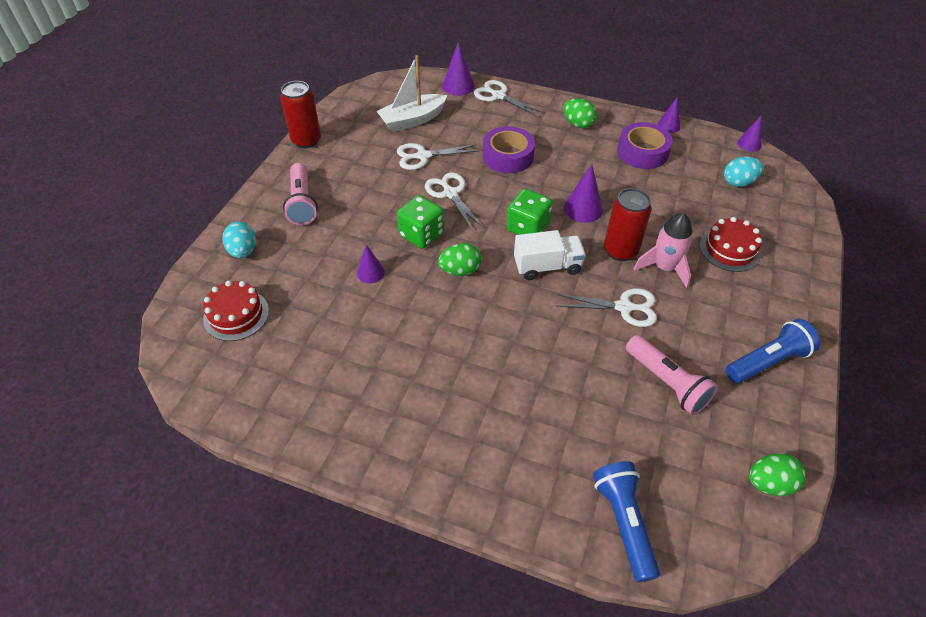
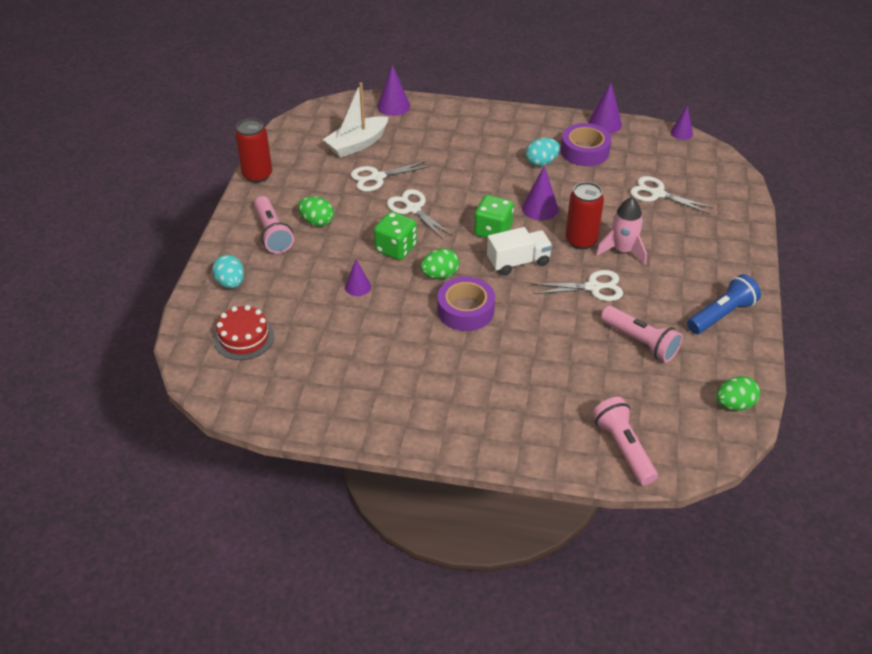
camera: 10 degrees left, 5 degrees down
white scissors [474,80,544,117] -> white scissors moved to [630,176,713,214]
purple tape [483,126,535,173] -> purple tape moved to [437,276,495,331]
green egg [563,98,597,128] -> green egg moved to [298,196,334,227]
blue flashlight [593,461,660,582] -> pink flashlight [592,397,658,485]
purple cone [657,98,681,133] -> purple cone [588,82,622,134], size x1.52
red cake [700,217,762,272] -> none
turquoise egg [724,157,764,187] -> turquoise egg moved to [526,138,560,166]

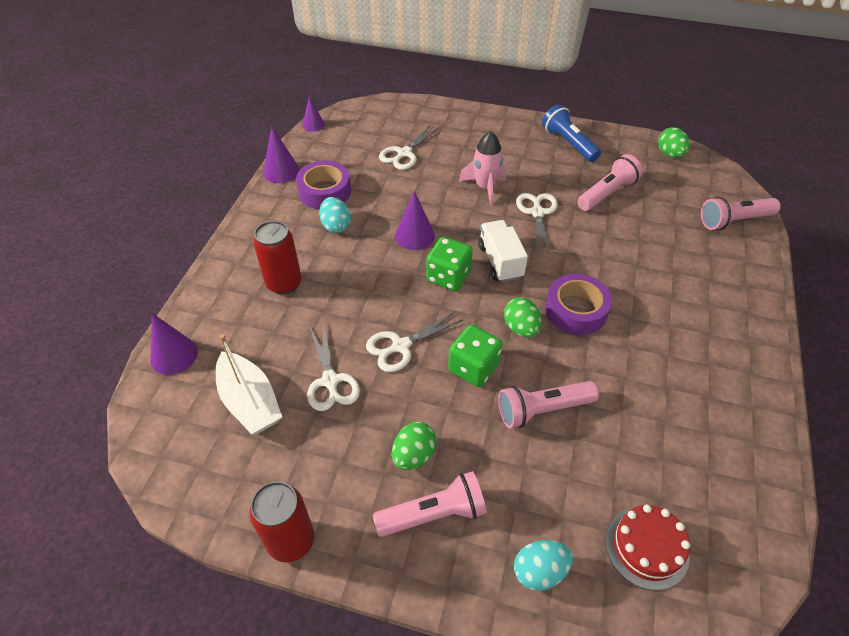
camera: 85 degrees left, 5 degrees up
purple cone [345,260,371,296] -> pink flashlight [498,381,599,428]
red can [565,182,604,250] -> red can moved to [253,221,302,295]

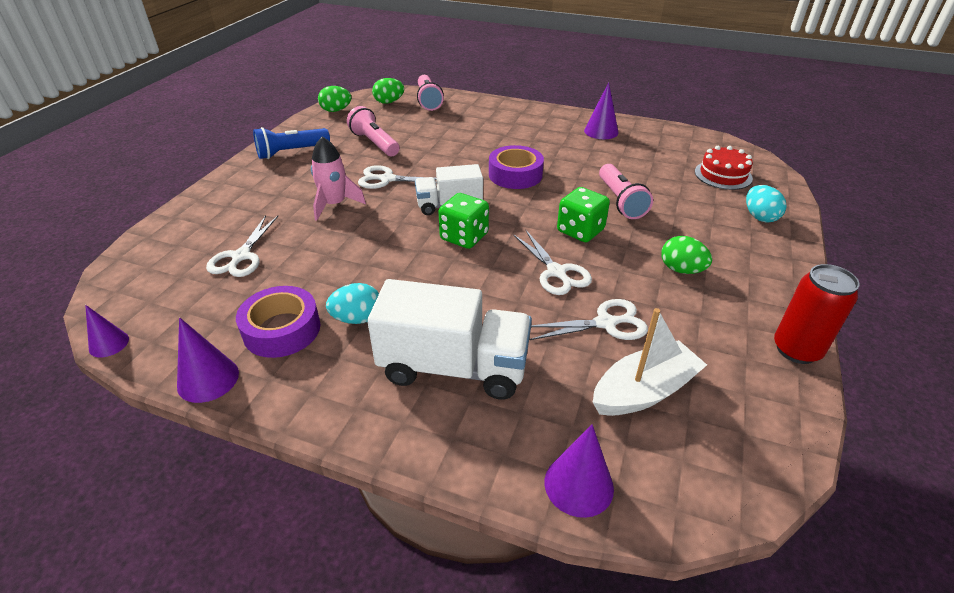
camera: 85 degrees left, 10 degrees down
red can [253,221,302,295] -> white truck [367,279,532,400]
pink flashlight [373,471,487,537] -> none
white scissors [379,125,440,170] -> white scissors turned 60 degrees clockwise [206,215,278,277]
purple cone [395,191,435,250] -> purple cone moved to [584,82,619,139]
green egg [504,297,542,338] -> green egg moved to [372,78,404,104]

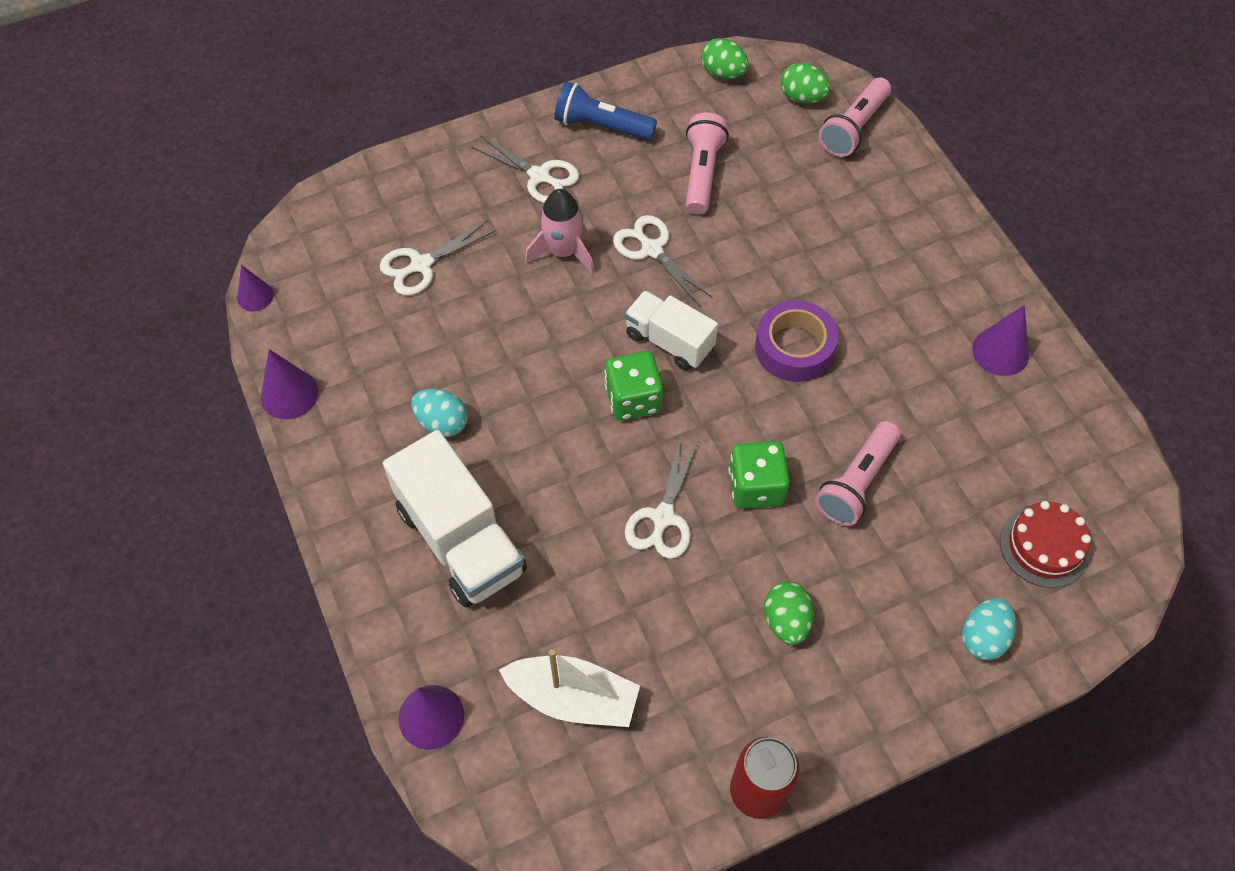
camera: 45 degrees right, 20 degrees up
purple tape [236,286,320,358] -> none
white scissors [530,299,648,340] -> white scissors moved to [471,135,579,203]

